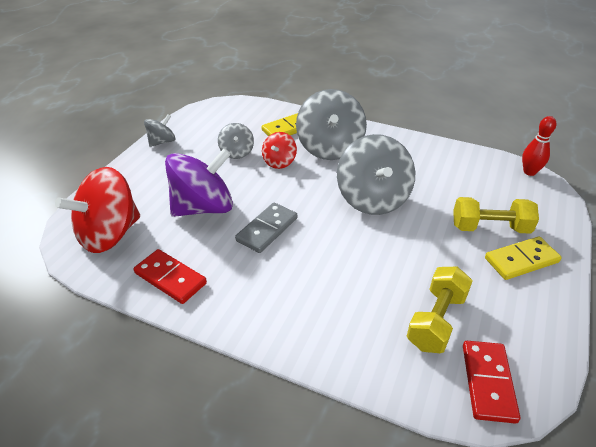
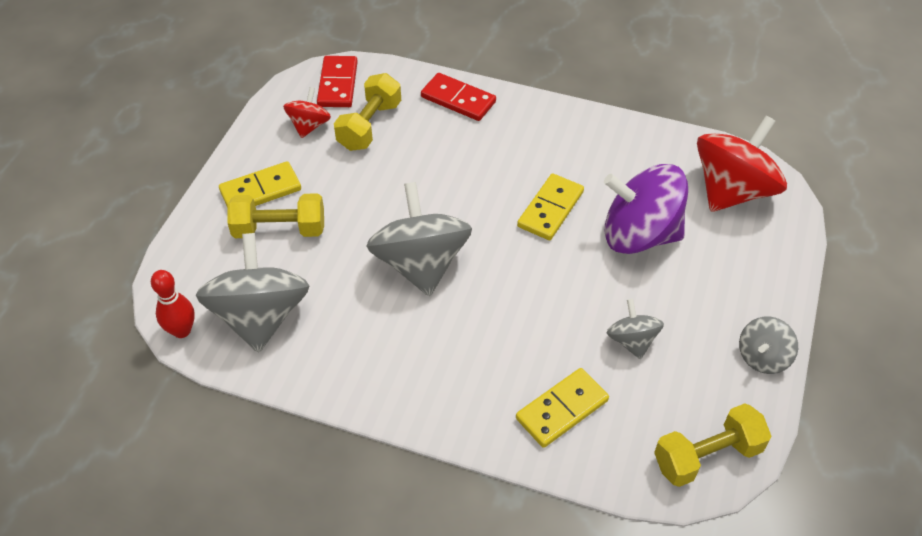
camera: 175 degrees right, 10 degrees up
red domino [133,249,207,304] -> red domino moved to [421,73,496,121]
purple spinning top [165,148,233,217] -> purple spinning top turned 45 degrees clockwise [604,164,688,254]
grey domino [235,203,297,253] -> yellow domino [517,173,584,240]
red spinning top [262,132,297,169] -> red spinning top moved to [283,87,331,138]
grey spinning top [296,89,367,160] -> grey spinning top moved to [196,233,309,353]
none -> yellow dumbbell [654,403,772,487]

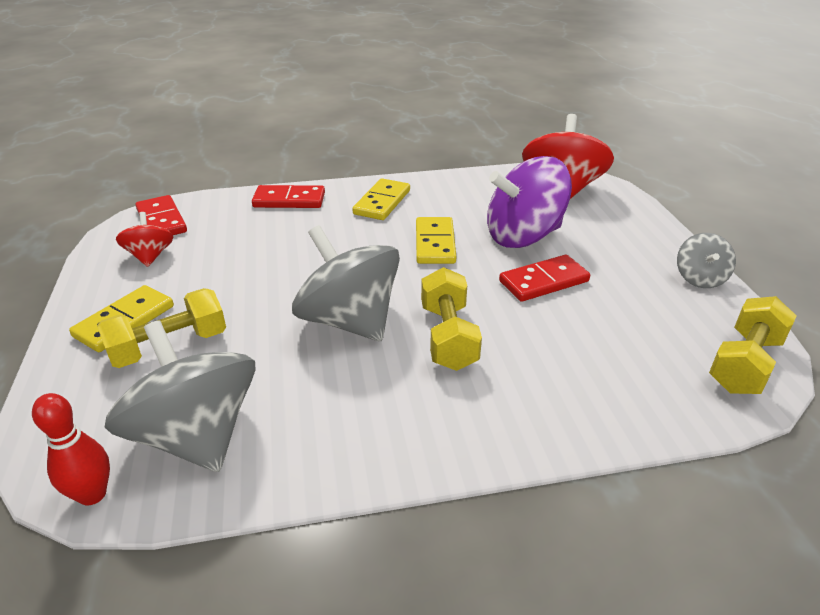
camera: 30 degrees left, 15 degrees down
yellow dumbbell [334,73,401,151] -> yellow dumbbell moved to [421,267,482,371]
yellow domino [516,368,609,448] -> yellow domino moved to [353,178,410,220]
grey spinning top [607,299,664,359] -> none
none -> red domino [499,255,590,302]

